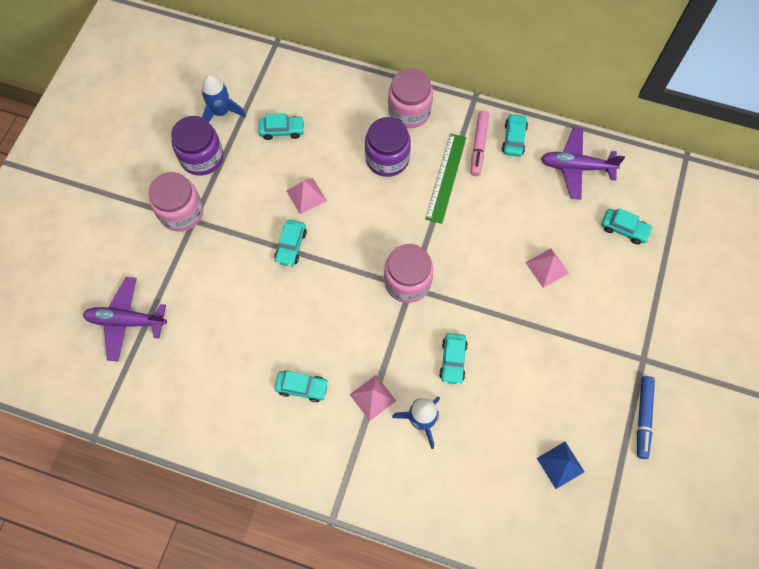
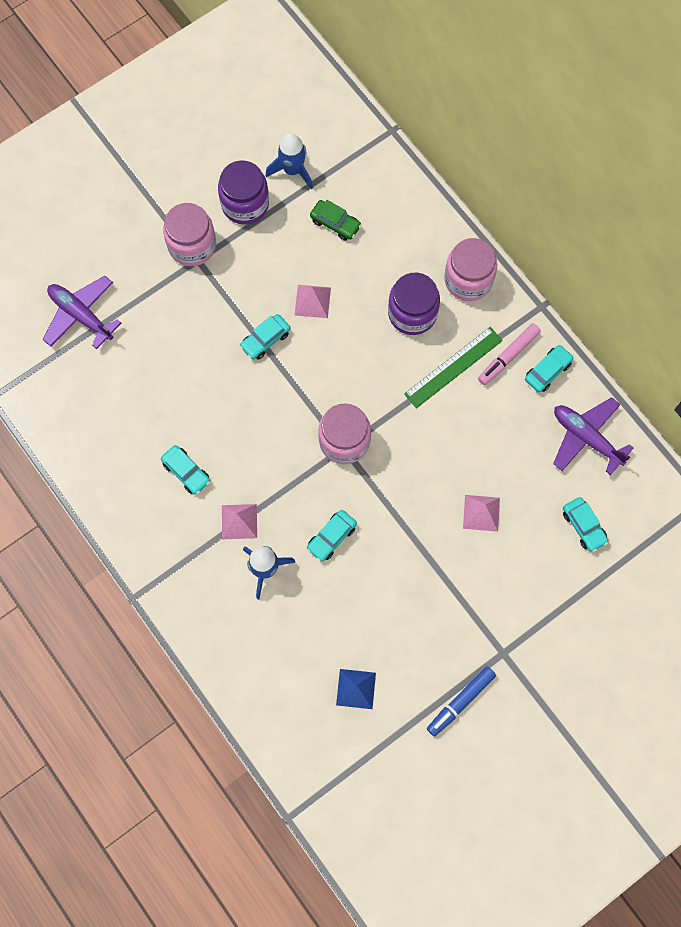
camera: 35 degrees right, 5 degrees up
turquoise car [258,113,305,140] -> green car [310,200,362,241]

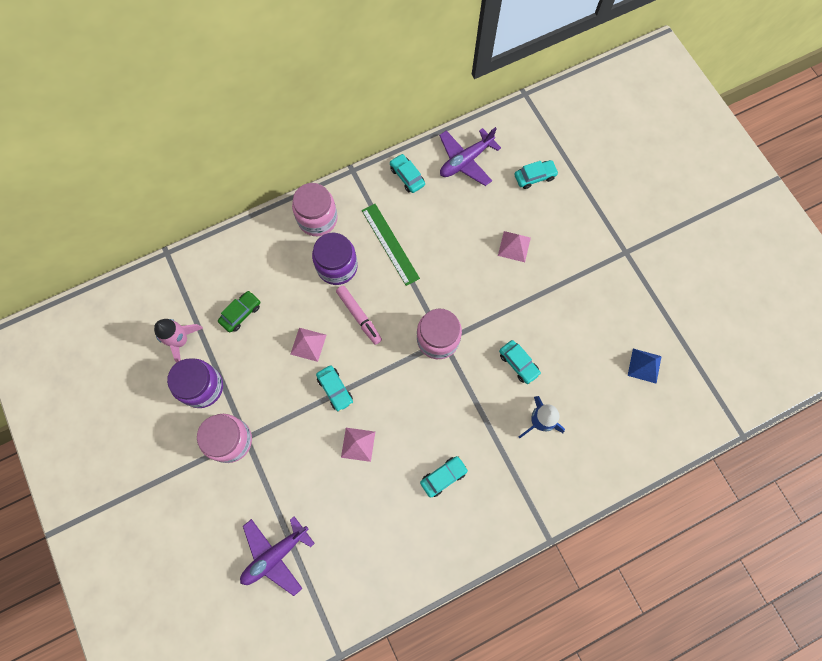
camera: 80 degrees left, 0 degrees up
pink pyramid [222,504,257,539] -> pink pyramid moved to [341,428,375,462]
blue rocket [265,133,313,189] -> pink rocket [154,319,203,363]
blue marker [427,666,496,737] -> none
pink marker [478,323,541,385] -> pink marker moved to [336,285,382,345]

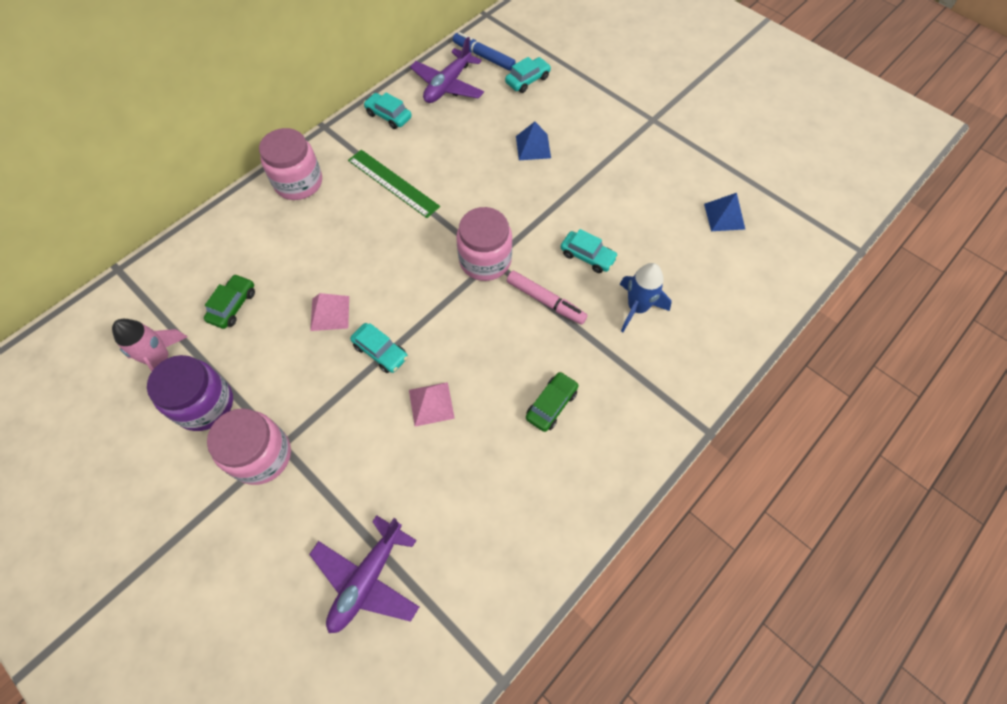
camera: 20 degrees left, 10 degrees down
purple jar [312,233,358,285] -> none
pink marker [336,285,382,345] -> pink marker moved to [507,271,588,325]
turquoise car [420,456,468,498] -> green car [526,372,578,432]
pink pyramid [498,231,531,262] -> blue pyramid [516,122,551,160]
none -> blue marker [453,32,516,71]

